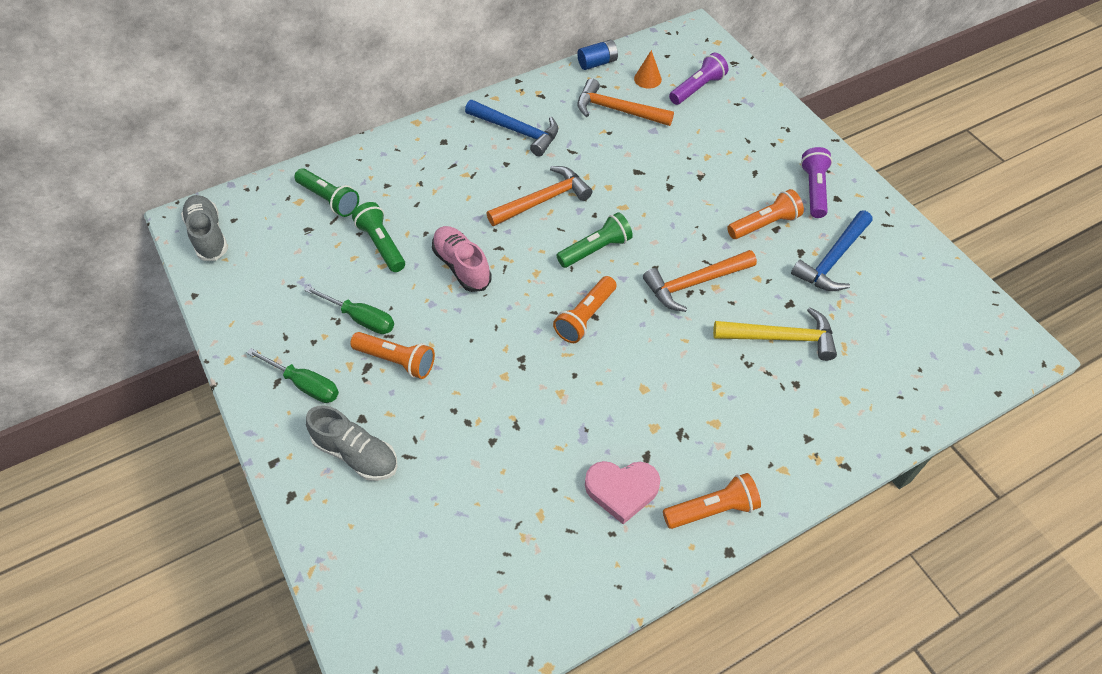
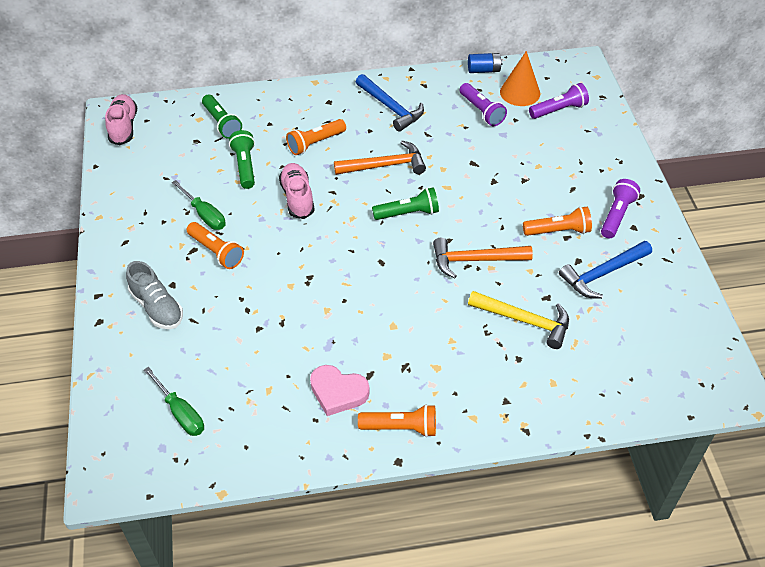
camera: 20 degrees right, 5 degrees down
grey shoe [181,195,228,261] -> pink shoe [105,94,137,145]
green screwdriver [247,348,339,403] -> green screwdriver moved to [144,367,204,436]
orange flashlight [553,276,617,343] -> orange flashlight moved to [286,119,346,155]
orange hammer [577,78,674,126] -> purple flashlight [460,83,507,126]
orange cone [634,50,662,89] -> orange cone [500,51,540,106], size x1.66

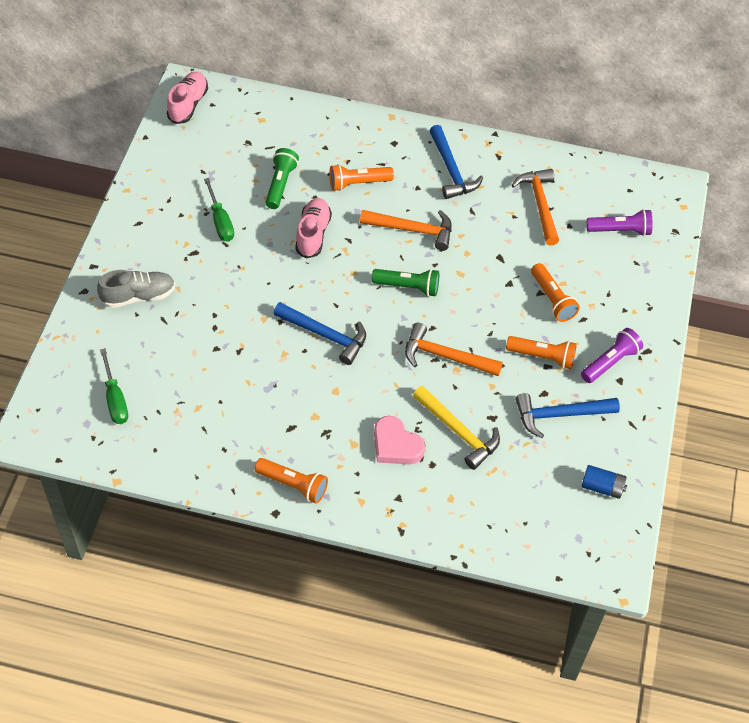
camera: 20 degrees right, 5 degrees up
grey shoe [126,261,183,329] -> grey shoe turned 90 degrees counterclockwise [97,270,175,308]
orange flashlight [187,222,244,269] -> orange flashlight moved to [531,263,580,322]
green flashlight [202,95,242,139] -> none
pink heart [310,365,370,416] -> pink heart moved to [374,416,425,464]
purple flashlight [460,83,507,126] -> orange hammer [511,169,559,246]
blue battery [468,53,503,73] -> blue battery moved to [581,465,627,499]
orange cone [500,51,540,106] -> none
none -> blue hammer [273,302,366,365]

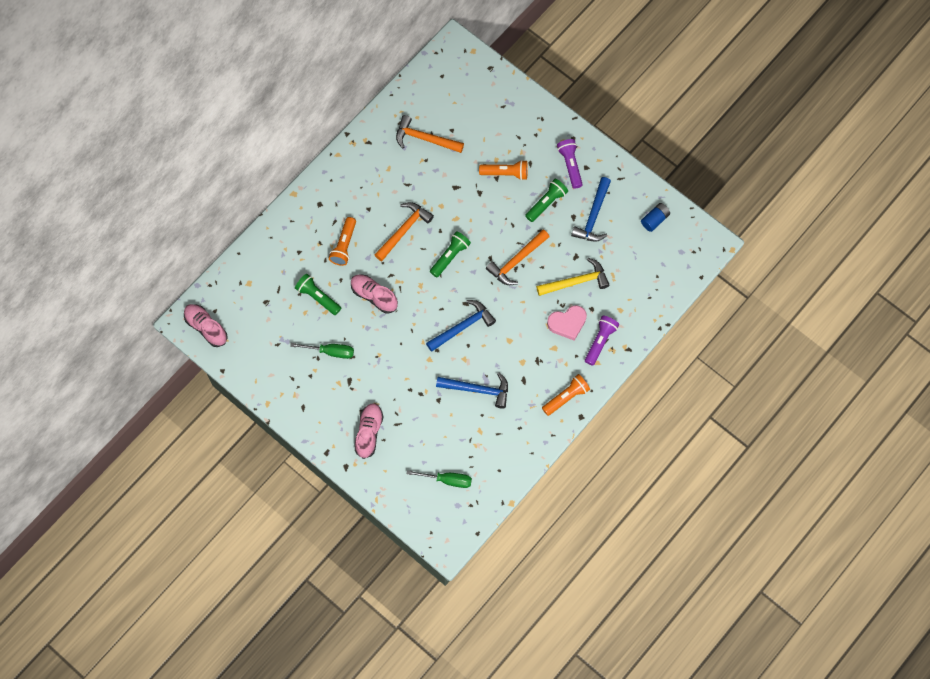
camera: 60 degrees left, 15 degrees up
grey shoe [97,270,175,308] -> pink shoe [355,403,384,459]
blue hammer [429,125,483,199] -> blue hammer moved to [436,372,508,409]
orange flashlight [506,336,577,369] -> green flashlight [525,179,568,222]
purple flashlight [586,209,652,236] -> purple flashlight moved to [585,316,619,366]

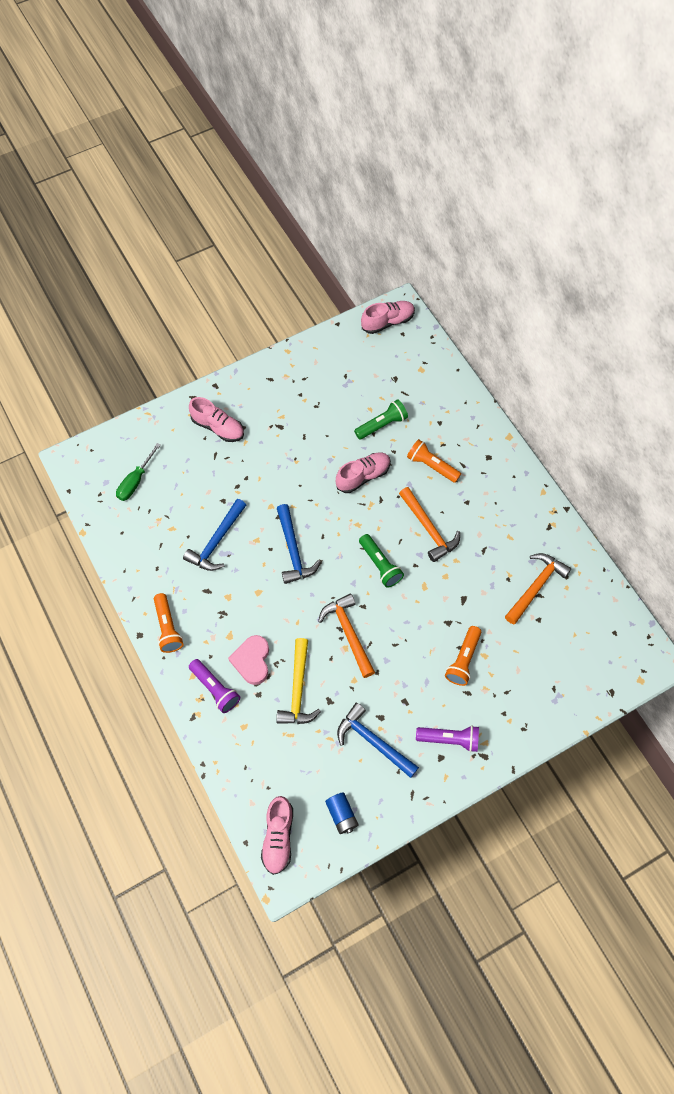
camera: 110 degrees right, 5 degrees down
green screwdriver [290,343,354,359] -> none
green flashlight [525,179,568,222] -> none
none -> pink shoe [261,796,293,875]

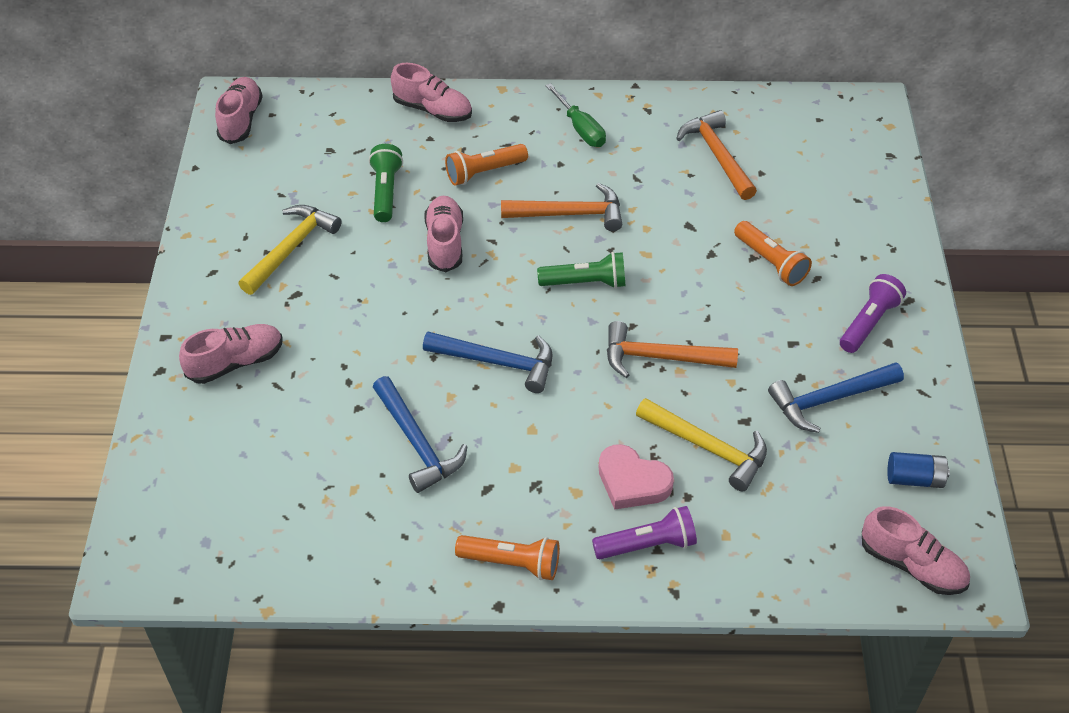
camera: 60 degrees left, 15 degrees down
green screwdriver [116,443,161,501] -> green screwdriver moved to [545,83,606,147]
none -> yellow hammer [238,205,342,295]
none -> pink shoe [391,63,472,122]

